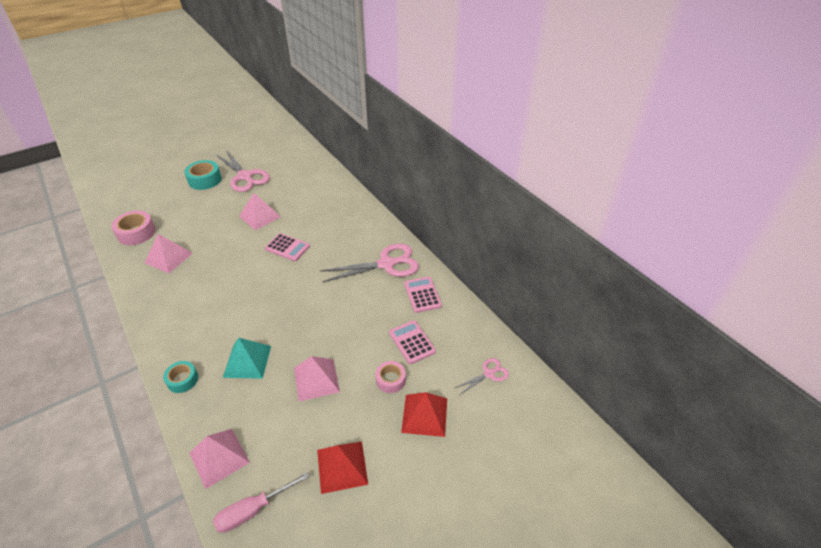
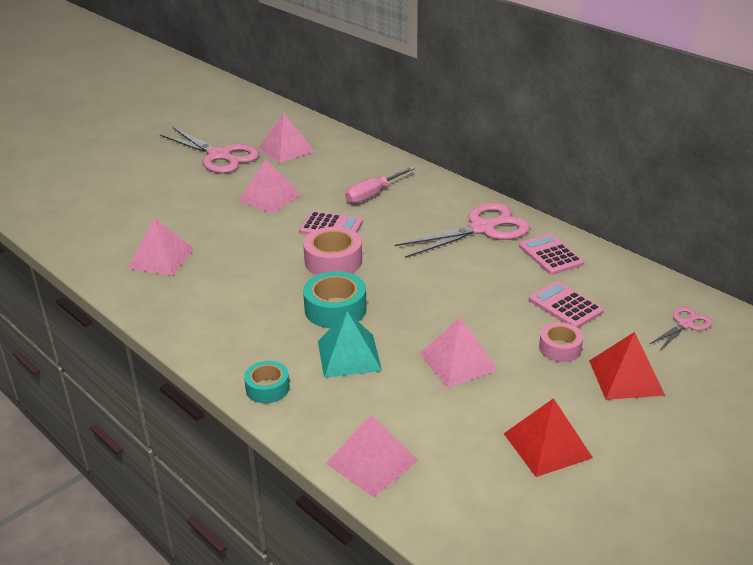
camera: 10 degrees left, 10 degrees down
pink tape [111,210,156,245] -> pink tape moved to [303,227,362,275]
turquoise tape [184,160,222,190] -> turquoise tape moved to [303,271,367,328]
pink screwdriver [213,472,309,533] -> pink screwdriver moved to [345,166,415,204]
none -> pink pyramid [259,113,315,163]

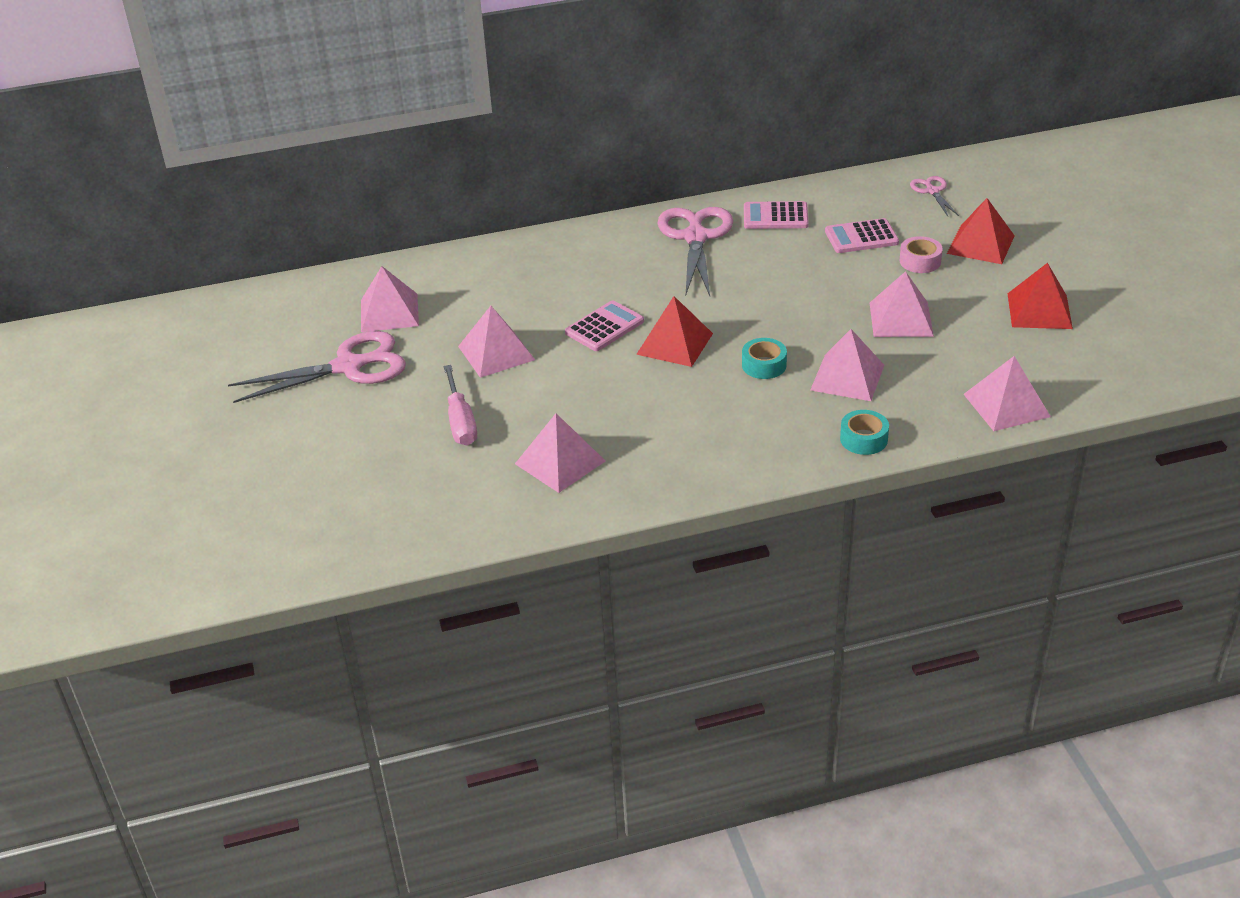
camera: 60 degrees left, 5 degrees up
pink tape [303,227,362,275] -> red pyramid [636,296,713,367]
turquoise tape [303,271,367,328] -> turquoise tape [742,338,787,379], size x0.63
turquoise pyramid [318,311,382,378] -> pink pyramid [810,329,884,401]
pink screwdriver [345,166,415,204] -> pink screwdriver moved to [444,365,477,446]

